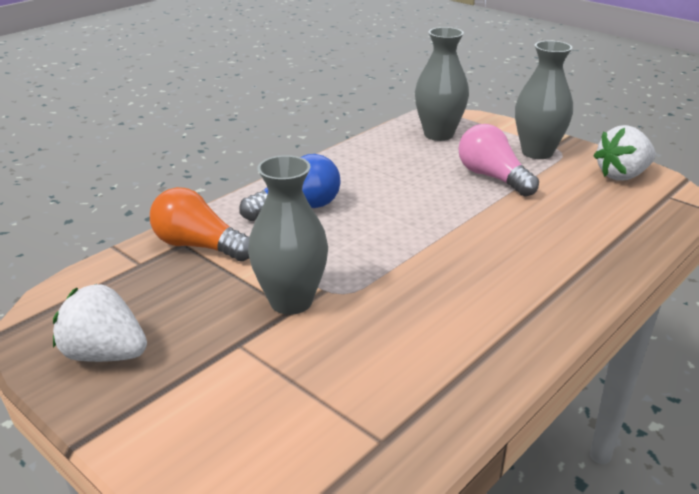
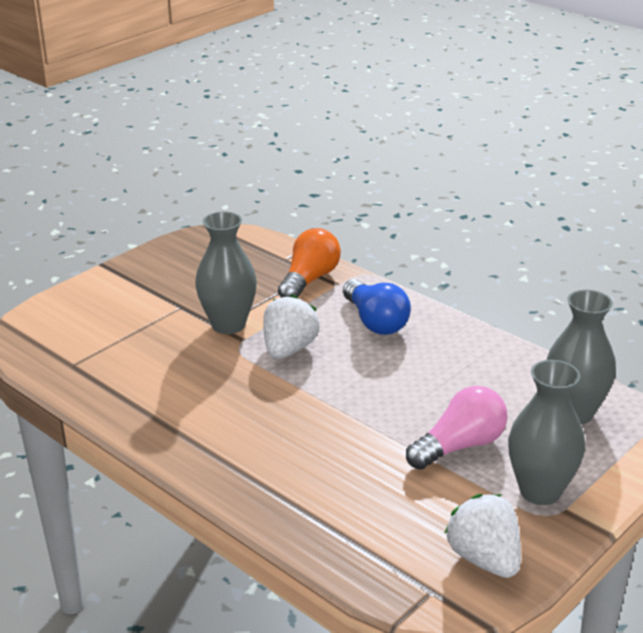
camera: 90 degrees right, 0 degrees up
white strawberry [53,284,147,362] -> white strawberry moved to [263,294,319,359]

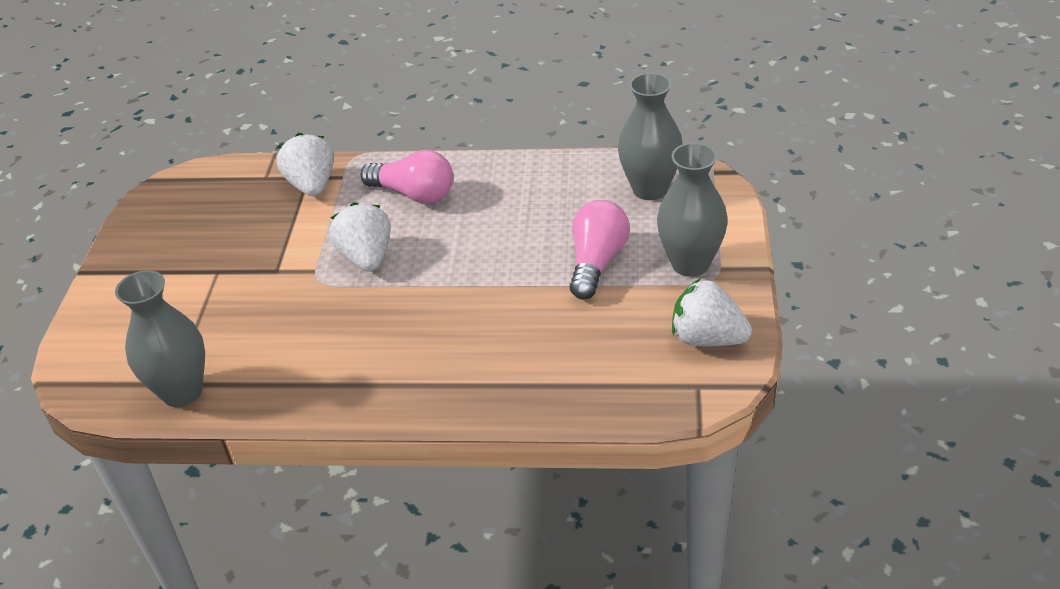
camera: 35 degrees left, 10 degrees up
grey vase [195,212,257,334] -> grey vase moved to [115,270,205,407]
orange light bulb [278,228,341,298] -> white strawberry [277,133,334,196]
blue light bulb [343,279,411,335] -> pink light bulb [360,150,453,204]

